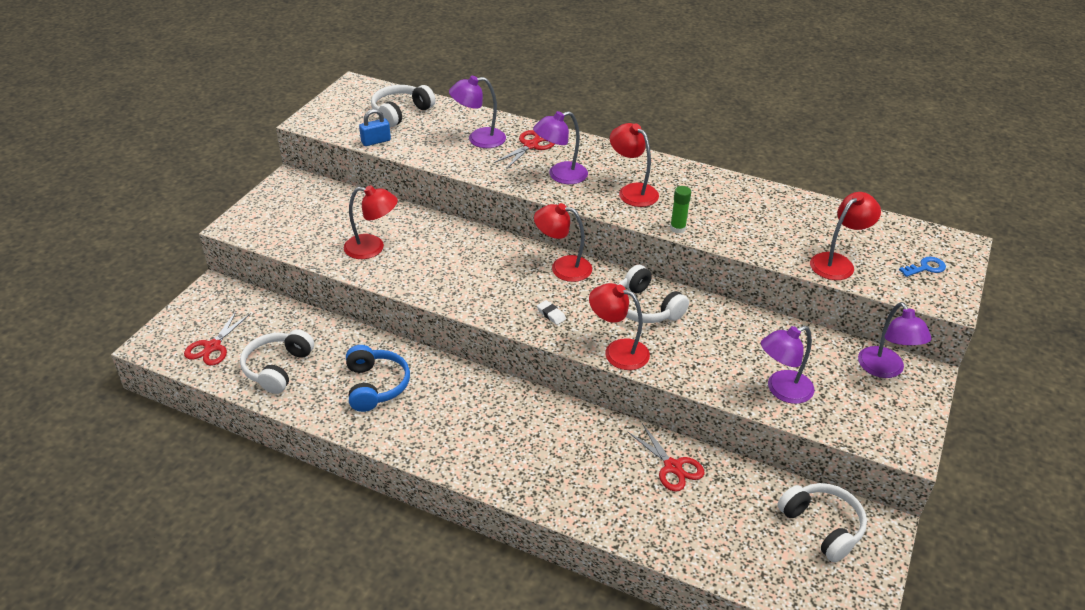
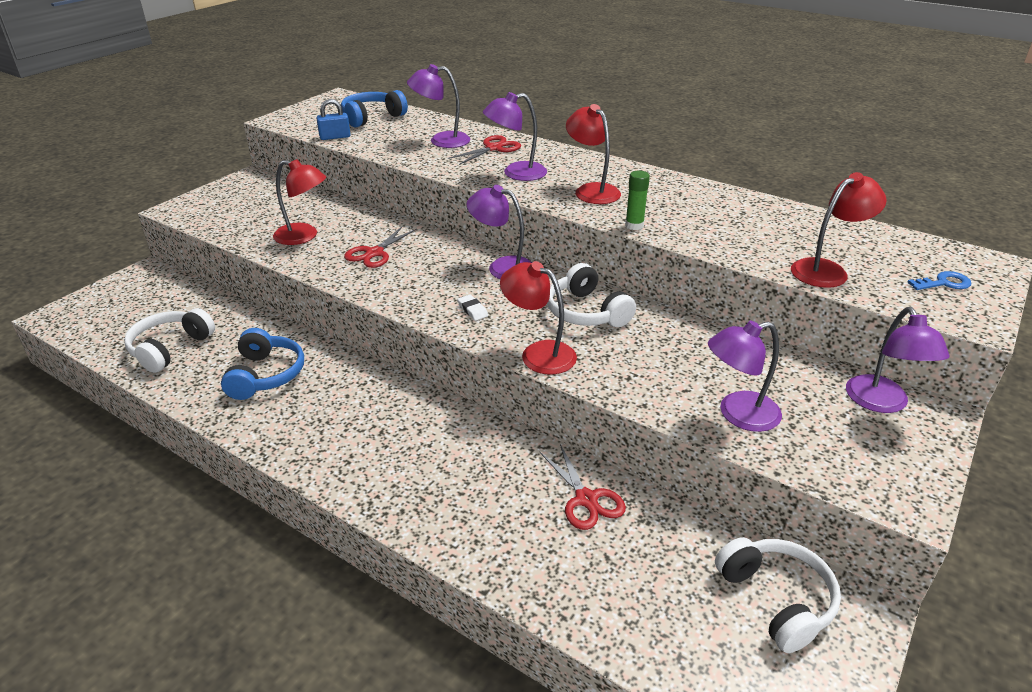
camera: 10 degrees right, 5 degrees down
red scissors [184,310,251,366] -> red scissors moved to [344,226,417,268]
white headphones [371,85,435,127] -> blue headphones [341,90,408,128]
red lamp [534,203,592,282] -> purple lamp [467,185,532,279]

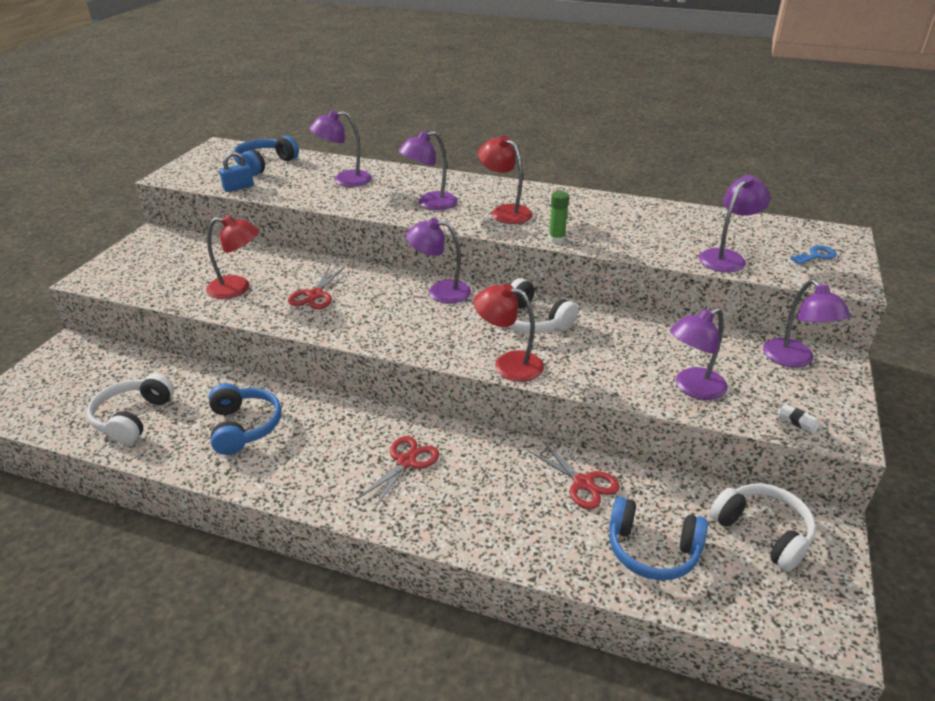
camera: 15 degrees left, 0 degrees up
red scissors [448,135,521,165] -> red scissors moved to [357,436,439,508]
white eraser [457,294,488,321] -> white eraser moved to [778,404,820,434]
red lamp [791,172,887,288] -> purple lamp [699,175,770,272]
none -> blue headphones [609,496,708,581]

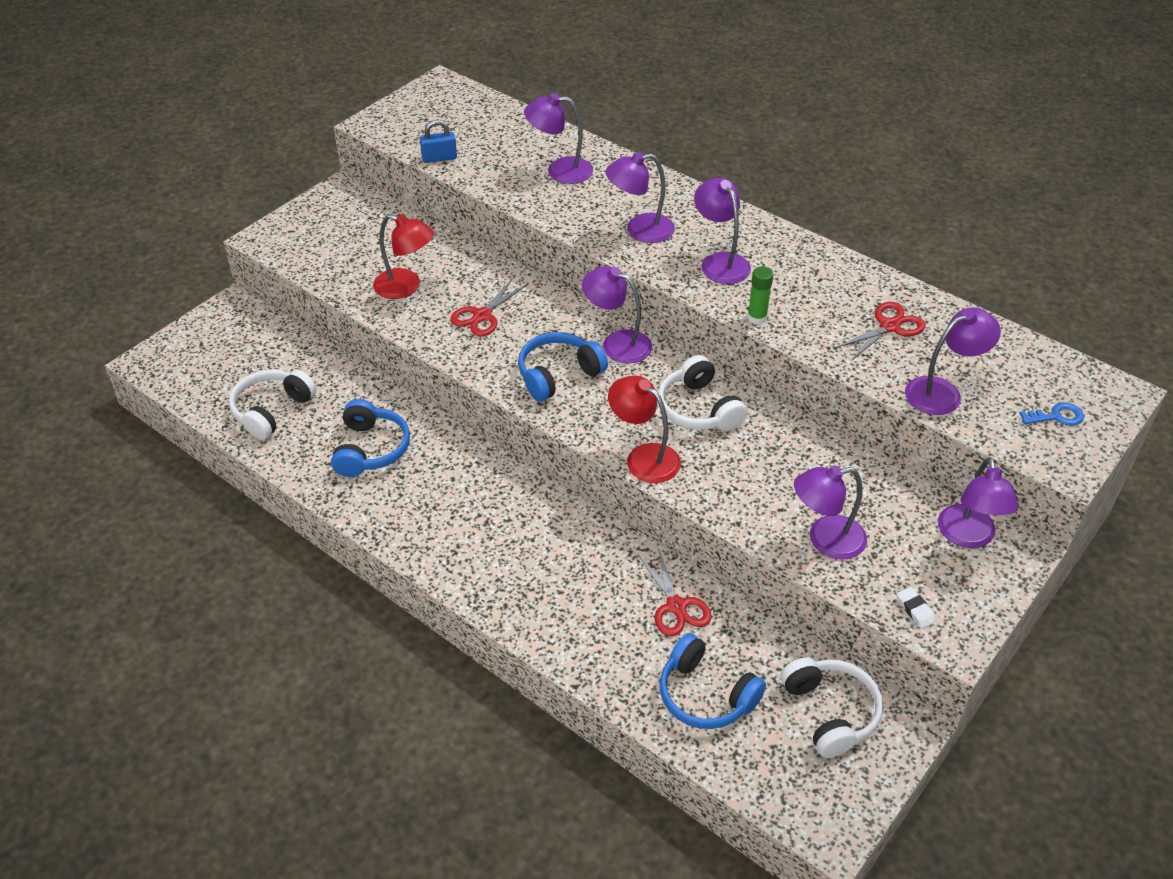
camera: 20 degrees right, 10 degrees up
blue headphones [233,136,299,176] -> blue headphones moved to [518,332,608,402]
red scissors [357,436,439,508] -> red scissors moved to [835,302,926,361]
red lamp [478,136,533,224] -> purple lamp [694,178,751,284]

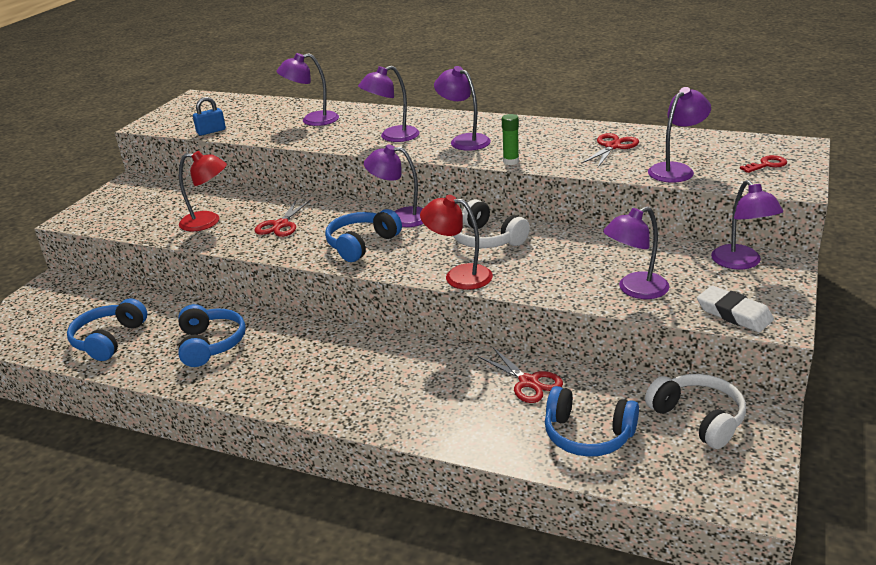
camera: 15 degrees left, 15 degrees down
white headphones [229,369,317,440] -> blue headphones [67,298,147,361]
white eraser [897,587,936,629] -> white eraser [697,286,774,332], size x1.88
blue key [1019,402,1084,426] -> red key [740,155,787,173]

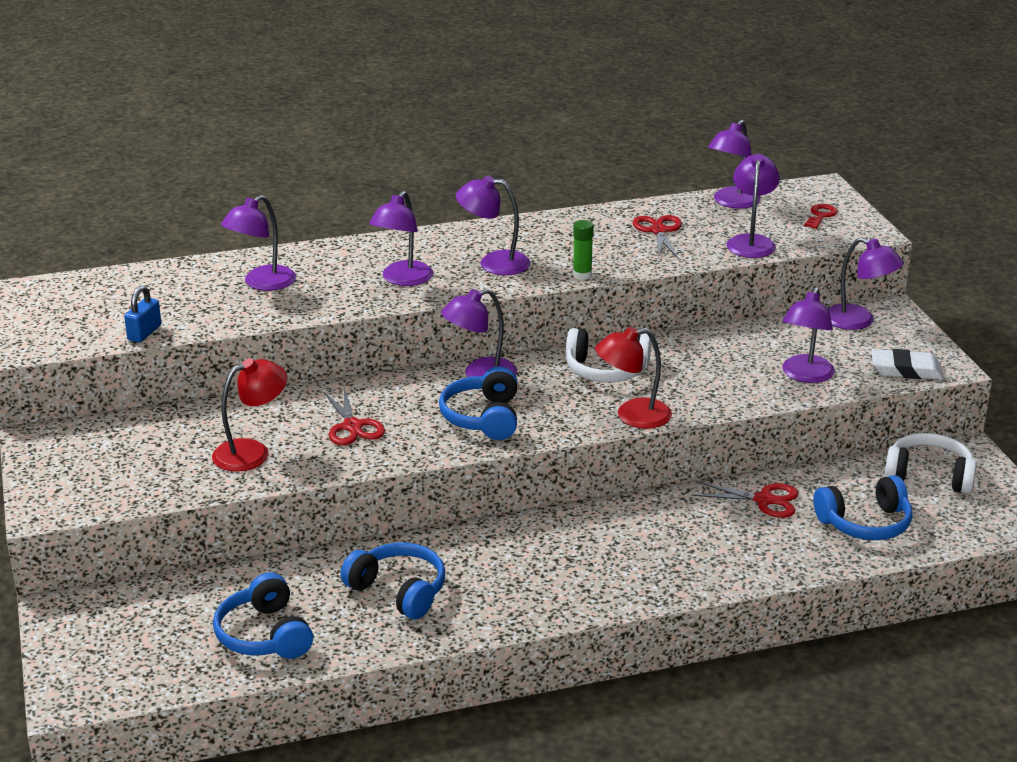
camera: 40 degrees left, 0 degrees up
none -> purple lamp [708,120,761,209]

